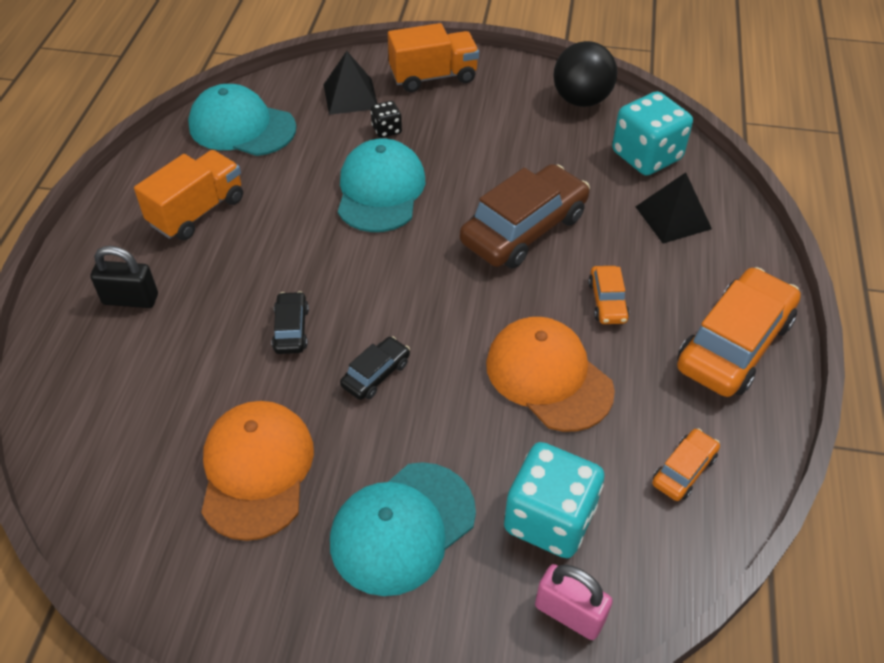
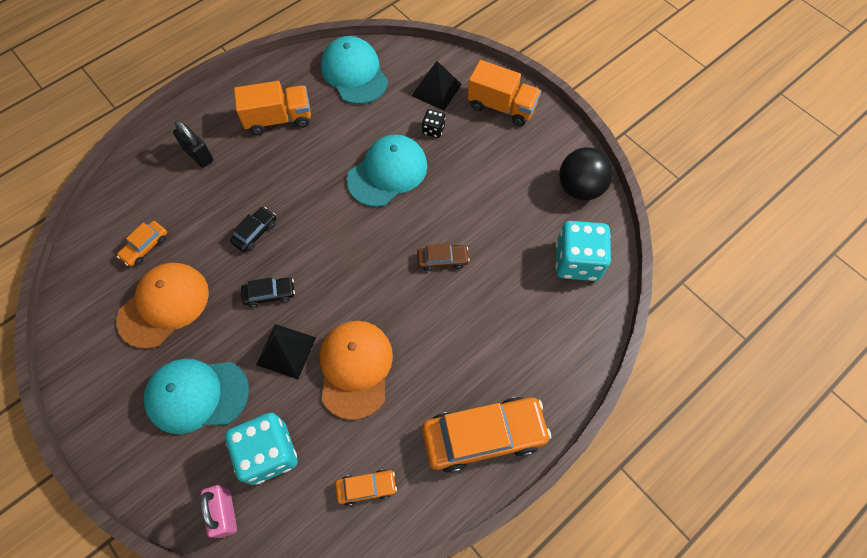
camera: 40 degrees right, 15 degrees up
brown car [460,164,590,268] -> brown car [417,243,470,271], size x0.48
orange car [588,266,630,324] -> orange car moved to [117,221,167,266]
black pyramid [635,172,712,244] -> black pyramid moved to [256,324,316,379]

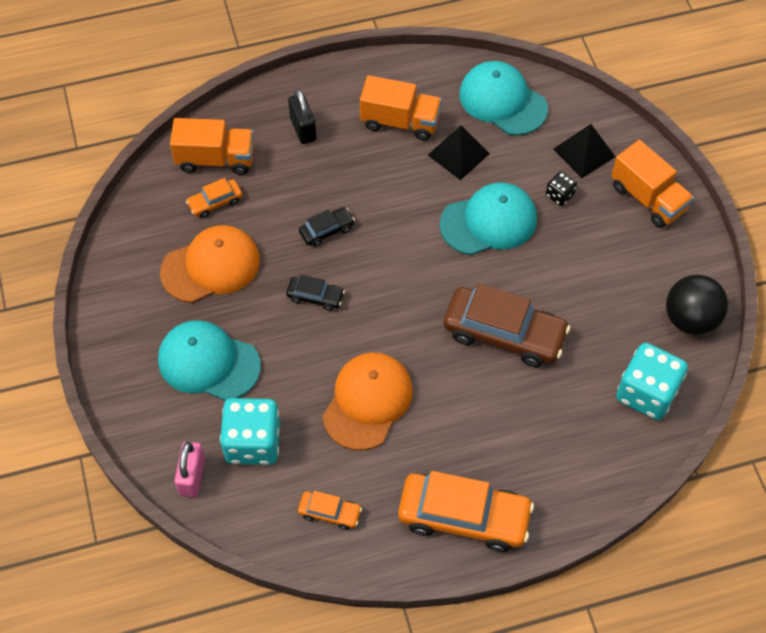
camera: 25 degrees right, 5 degrees down
black pyramid [256,324,316,379] -> black pyramid moved to [428,125,490,180]
turquoise cap [321,36,388,104] -> turquoise cap turned 45 degrees counterclockwise [459,61,548,136]
brown car [417,243,470,271] -> brown car [443,284,570,367], size x2.10
none -> orange truck [170,118,254,175]

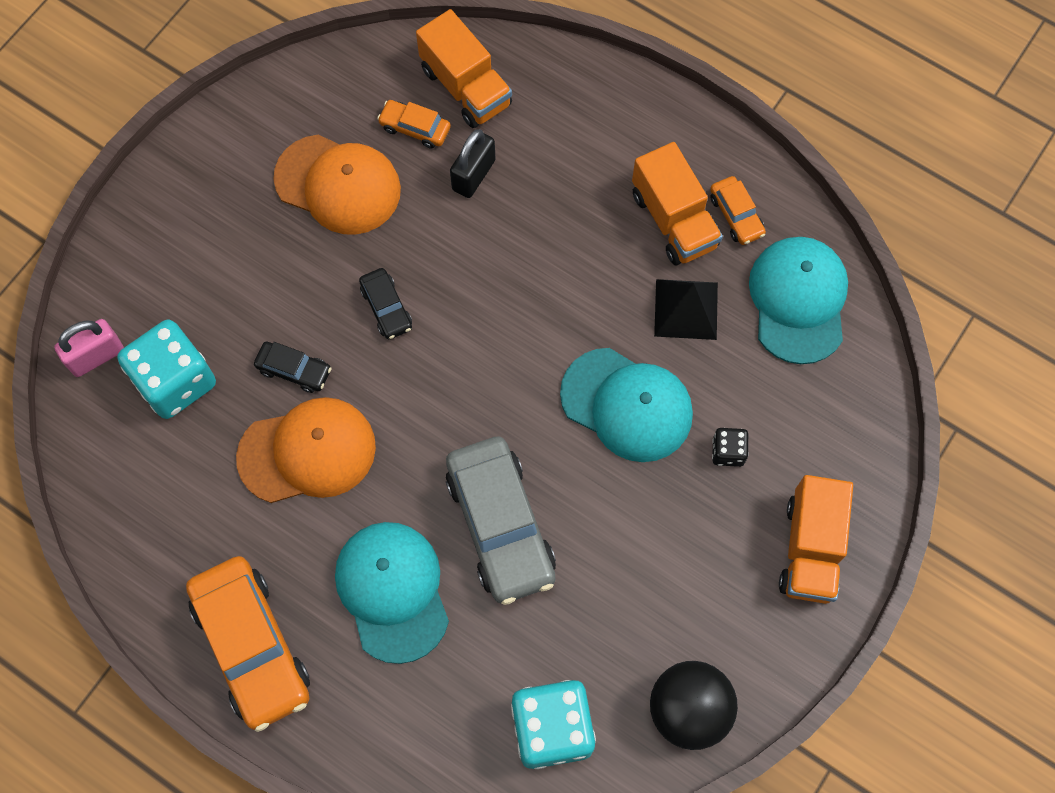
camera: 50 degrees right, 10 degrees up
turquoise cap [158,320,261,401] -> turquoise cap moved to [335,522,449,664]
black padlock [288,89,316,144] -> black padlock moved to [450,129,495,198]
orange car [298,491,362,530] -> orange car moved to [710,176,766,245]
black car [299,207,355,247] -> black car moved to [254,342,332,393]
brown car [443,284,570,367] -> grey car [446,436,556,605]
black pyramid [553,124,616,178] -> none

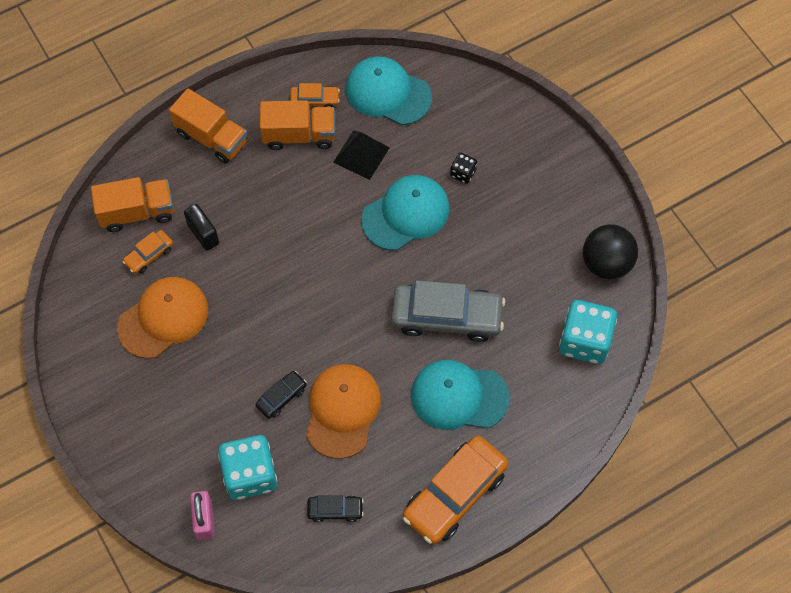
camera: 65 degrees left, 5 degrees down
orange car [186,556,310,732] -> orange car turned 135 degrees clockwise [403,435,509,544]
black car [359,268,412,339] -> black car moved to [307,495,364,523]
orange truck [779,475,853,604] -> orange truck moved to [169,88,247,164]

